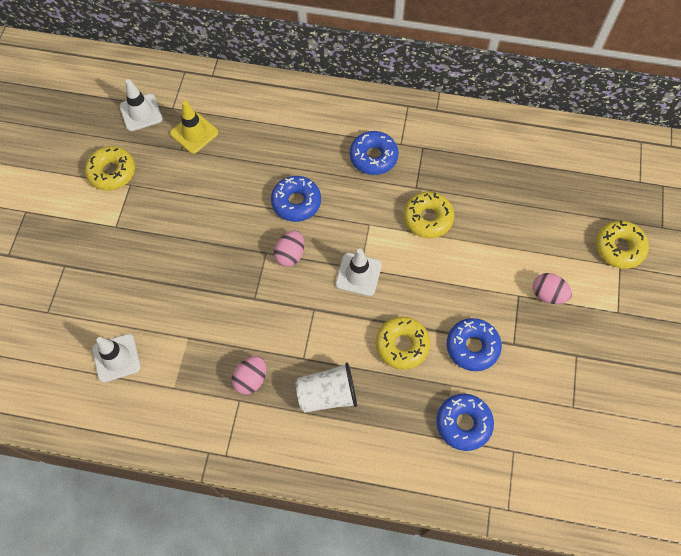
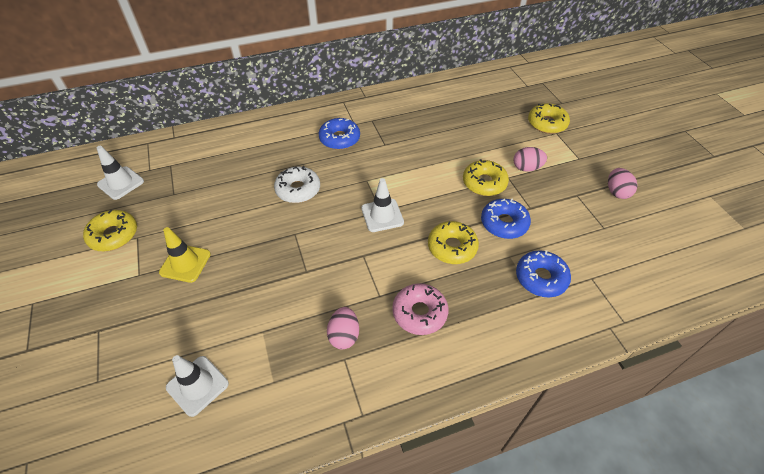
camera: 30 degrees left, 15 degrees down
yellow traffic cone [170,100,218,154] -> yellow traffic cone moved to [159,227,211,283]
blue donut [271,176,321,222] -> white donut [274,166,320,203]
pink egg [274,231,304,267] -> pink egg moved to [608,168,638,199]
white cup [296,362,357,413] -> pink donut [392,283,448,335]
yellow donut [403,192,454,238] -> yellow donut moved to [463,159,509,196]

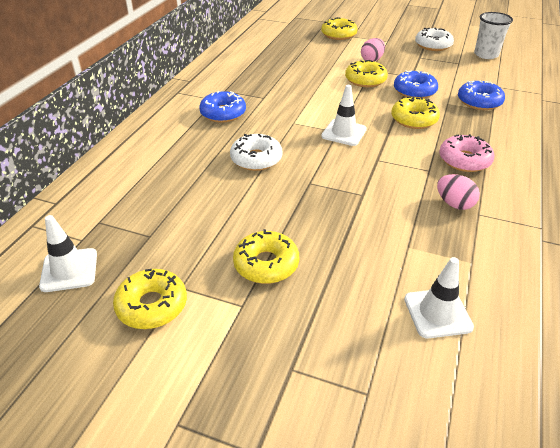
camera: 50 degrees left, 10 degrees down
yellow traffic cone [159,227,211,283] -> yellow donut [233,229,299,284]
pink egg [608,168,638,199] -> white donut [415,28,454,51]
none -> white cup [474,12,513,59]

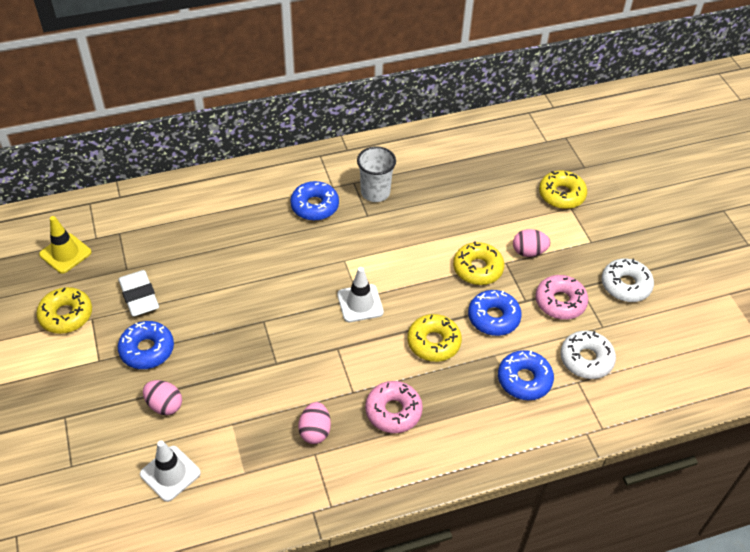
camera: 50 degrees right, 10 degrees up
white traffic cone [39,215,97,292] -> yellow traffic cone [39,216,92,274]
white donut [230,134,282,171] -> white donut moved to [560,331,616,379]
yellow donut [233,229,299,284] -> blue donut [118,321,174,369]
white cup [474,12,513,59] -> white cup moved to [357,146,396,202]
none -> white eraser [118,270,159,317]
none -> pink egg [143,380,182,415]
none -> pink donut [535,275,588,320]

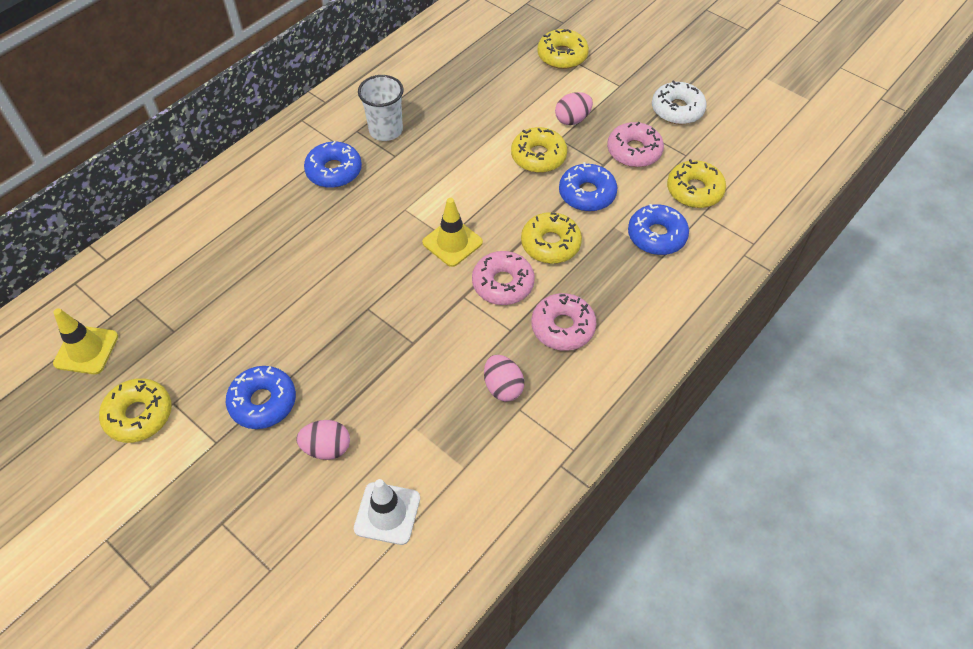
camera: 30 degrees left, 5 degrees up
white eraser [118,270,159,317] -> none
white traffic cone [337,267,384,322] -> yellow traffic cone [422,198,483,267]
white donut [560,331,616,379] -> yellow donut [667,159,726,208]
none -> pink donut [472,251,535,305]

